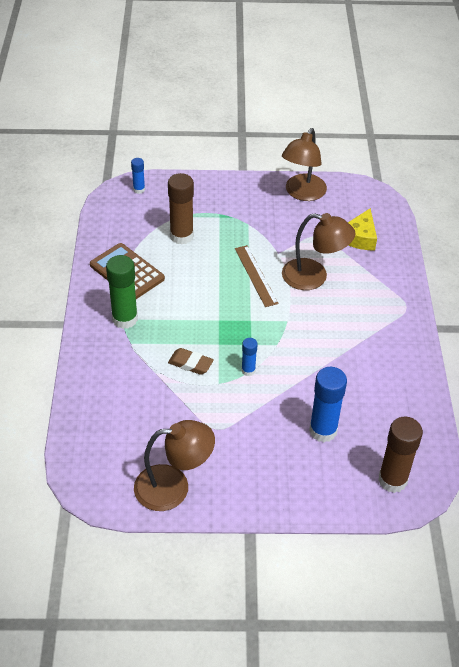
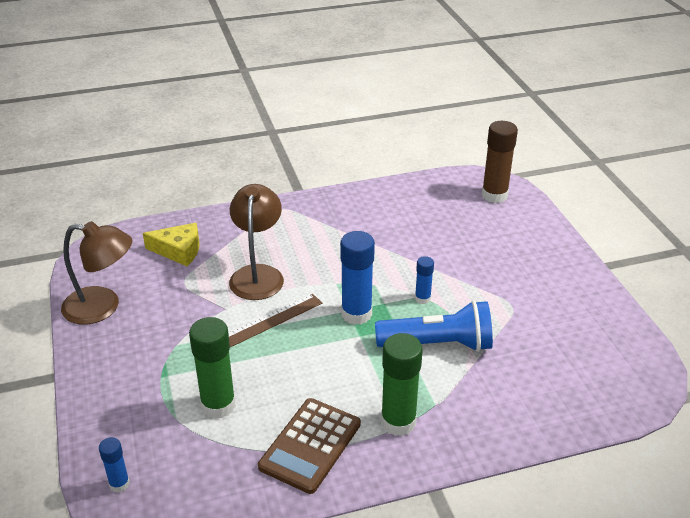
camera: 105 degrees left, 10 degrees down
brown lamp [134,420,215,511] -> none
brown glue stick [168,173,194,245] -> green glue stick [189,317,236,419]
brown eraser [168,348,214,375] -> blue flashlight [375,300,493,352]
blue glue stick [309,367,347,442] -> blue glue stick moved to [340,231,375,325]

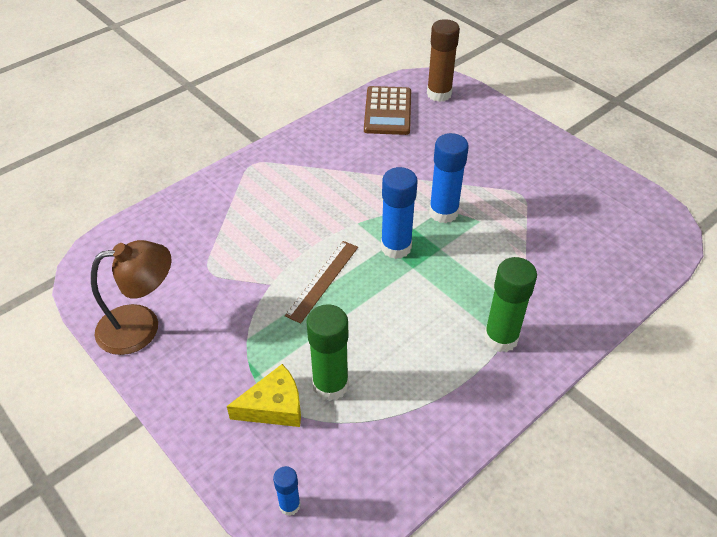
camera: 25 degrees left, 10 degrees up
yellow cheese [143,223,200,266] -> yellow cheese moved to [227,364,301,427]
brown lamp [229,184,284,300] -> none
brown calculator [258,398,361,494] -> brown calculator moved to [364,86,411,135]
blue flashlight [375,300,493,352] -> none
blue glue stick [415,256,434,304] -> blue glue stick [429,133,469,223], size x1.89

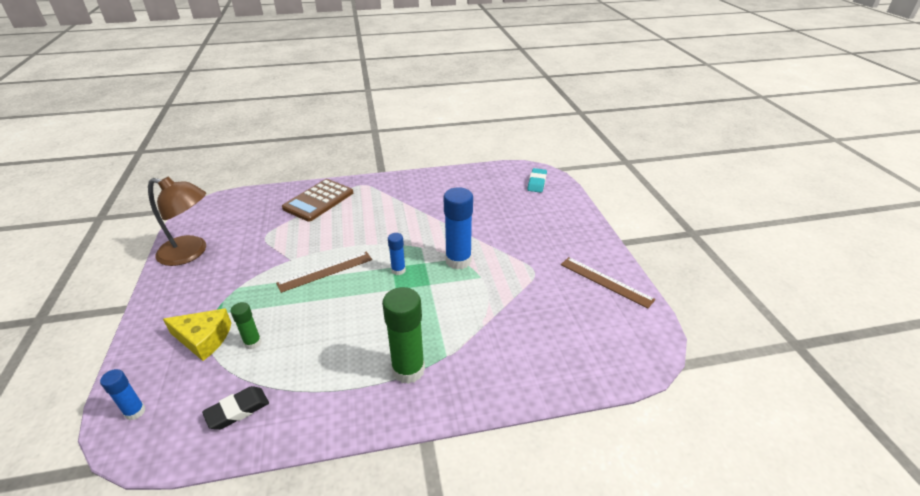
camera: 30 degrees right, 10 degrees down
green glue stick [306,304,349,401] -> green glue stick [231,302,262,349], size x0.53
brown calculator [364,86,411,135] -> brown calculator moved to [282,179,353,222]
blue glue stick [381,167,418,259] -> blue glue stick [388,233,406,275], size x0.53
brown glue stick [427,19,460,102] -> turquoise eraser [527,168,547,193]
none -> black eraser [202,386,269,430]
none -> brown ruler [561,257,655,308]

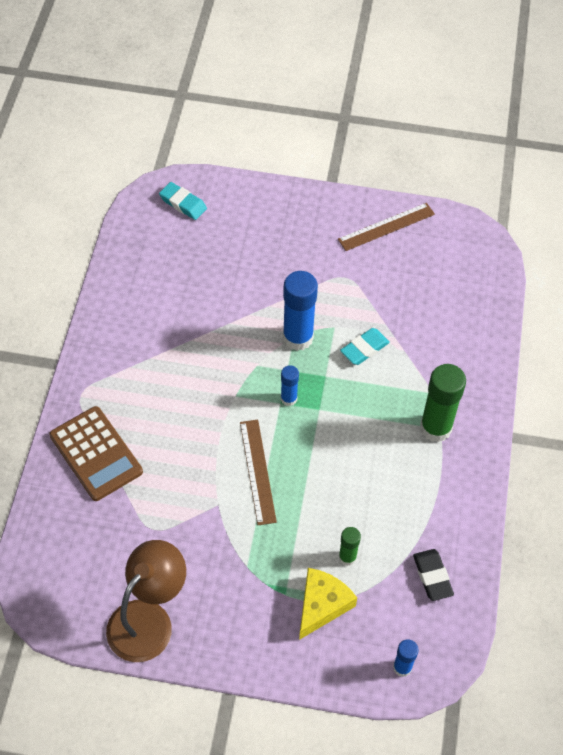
camera: 70 degrees left, 20 degrees up
none -> turquoise eraser [340,328,390,365]

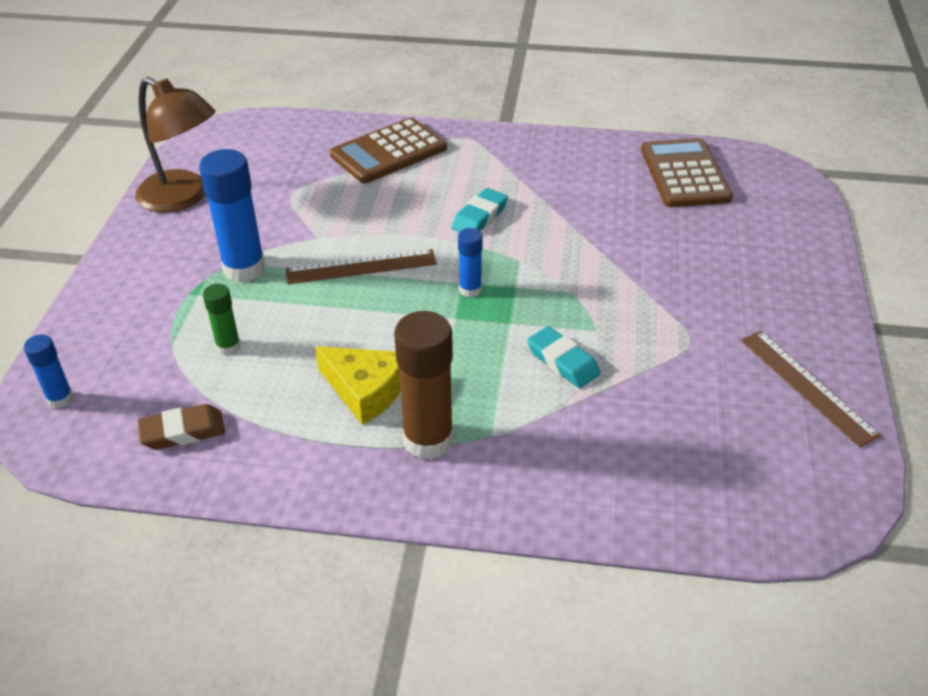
camera: 90 degrees right, 15 degrees down
turquoise eraser [159,182,207,220] -> turquoise eraser moved to [451,188,508,232]
blue glue stick [283,271,318,351] -> blue glue stick moved to [199,149,265,283]
yellow cheese [299,568,357,640] -> yellow cheese moved to [315,346,401,425]
black eraser [413,549,454,601] -> brown eraser [137,404,225,450]
green glue stick [420,364,466,442] -> brown glue stick [394,311,453,460]
none -> brown calculator [641,138,733,207]

